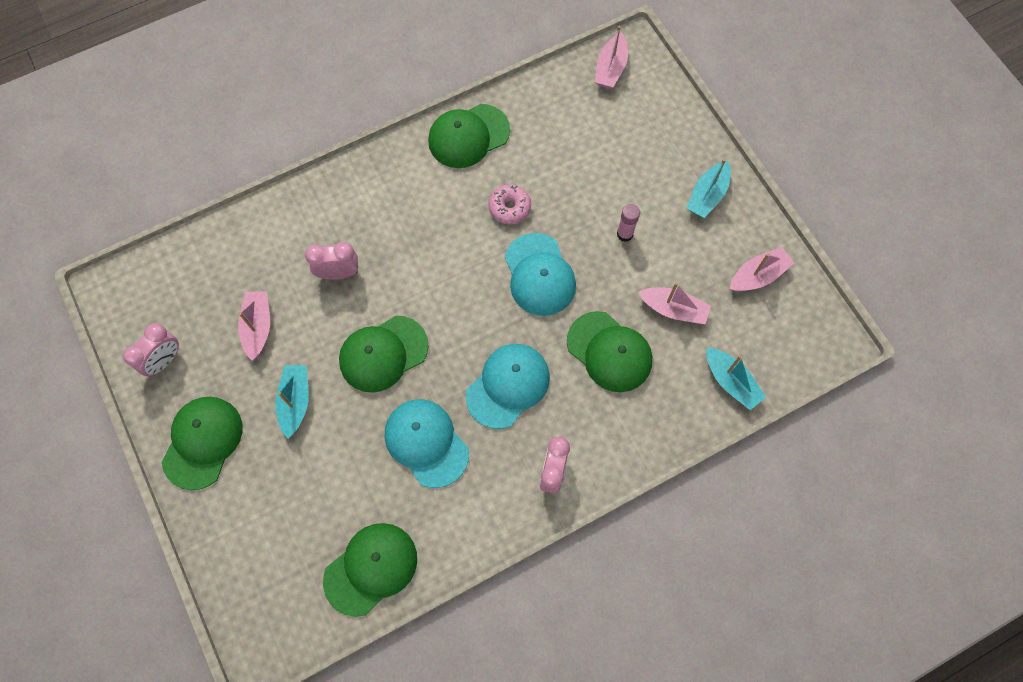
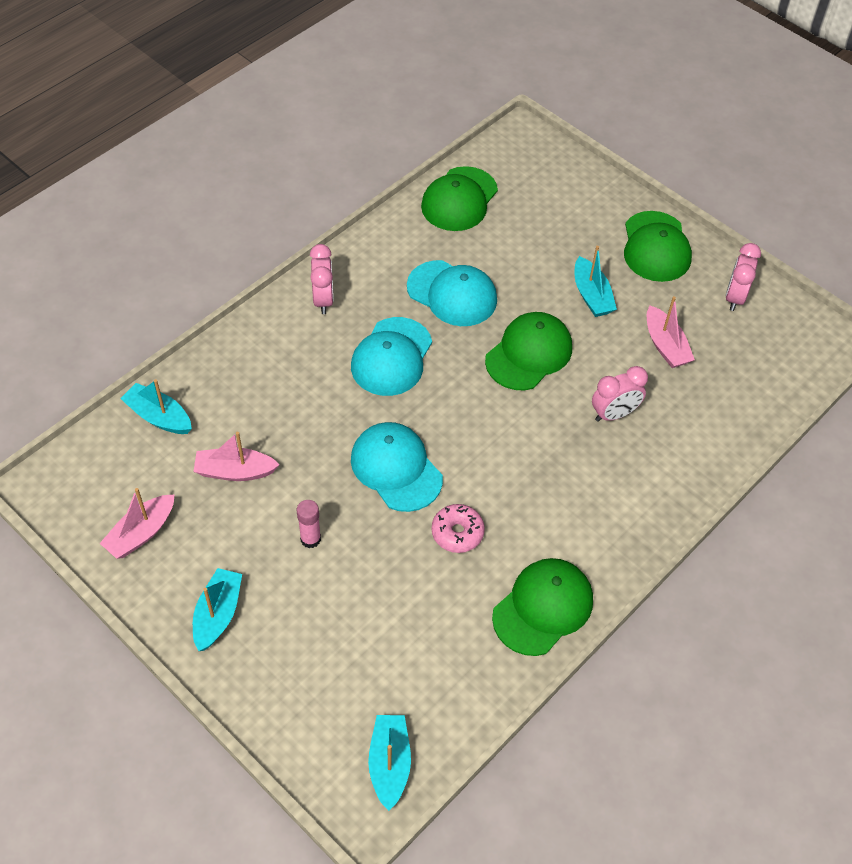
camera: 160 degrees right, 15 degrees down
green cap [567,311,652,392] -> none
pink boat [595,26,628,89] -> turquoise boat [368,715,411,811]

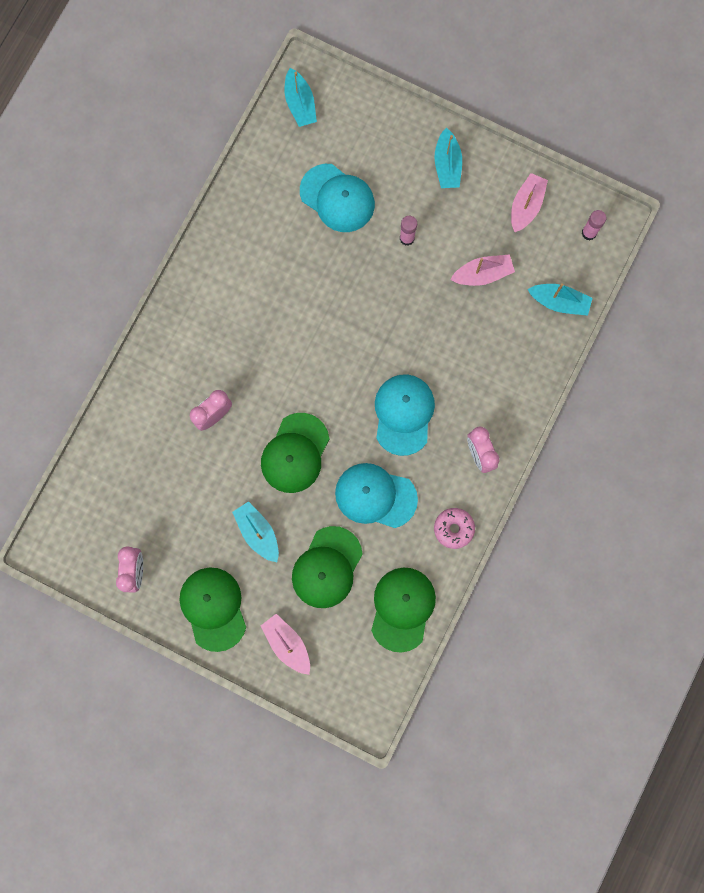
camera: 165 degrees right, 25 degrees up
turquoise cap [351,422,443,512] -> turquoise cap moved to [300,164,375,232]
pink donut [431,504,485,553] -> pink donut moved to [434,508,475,549]
green cap [492,558,593,656] -> green cap moved to [292,526,363,608]
pink boat [647,296,695,368] -> pink boat moved to [261,614,310,675]
none -> pink glue stick [582,210,607,240]

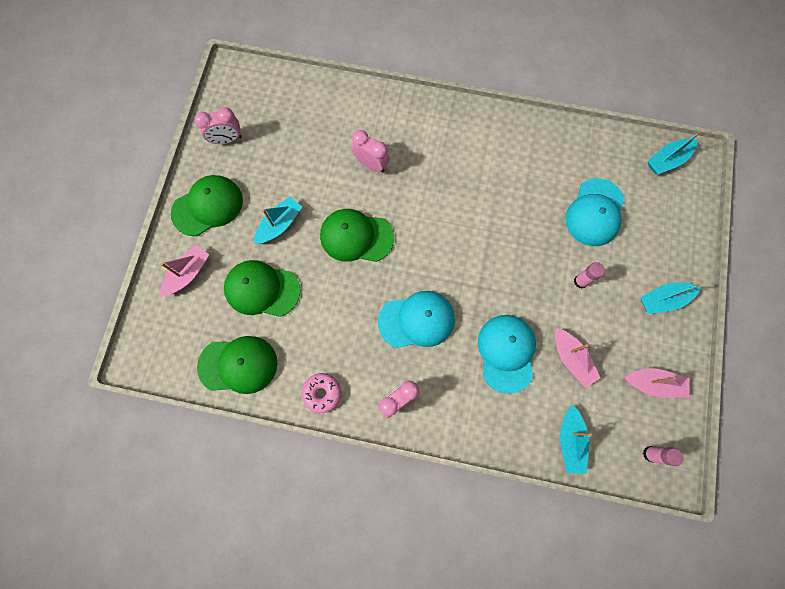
camera: 75 degrees right, 5 degrees down
turquoise cap [335,463,418,528] -> turquoise cap moved to [478,315,536,394]

